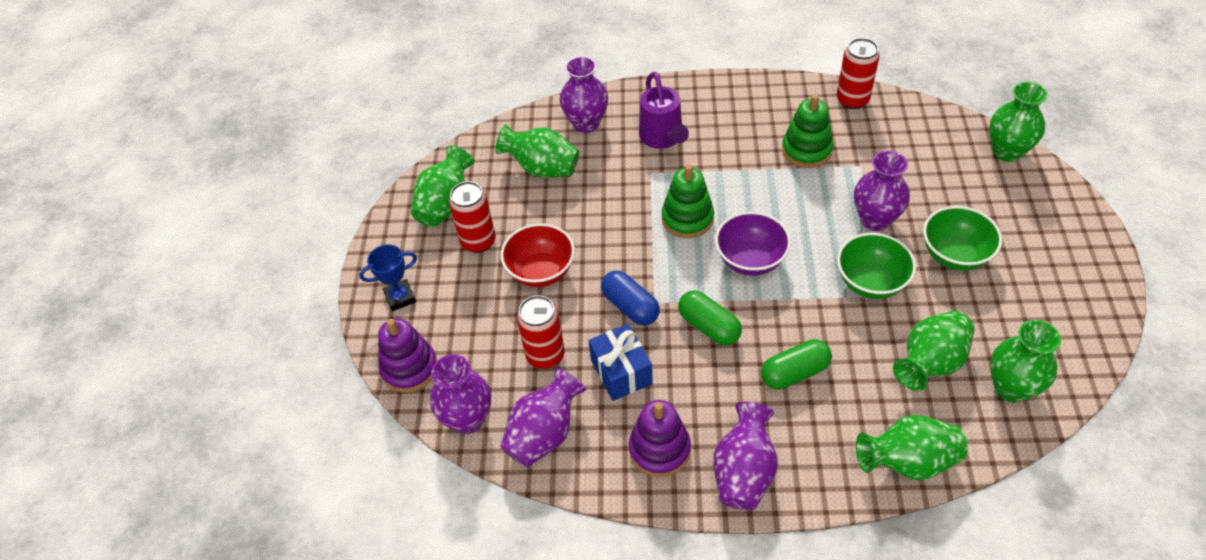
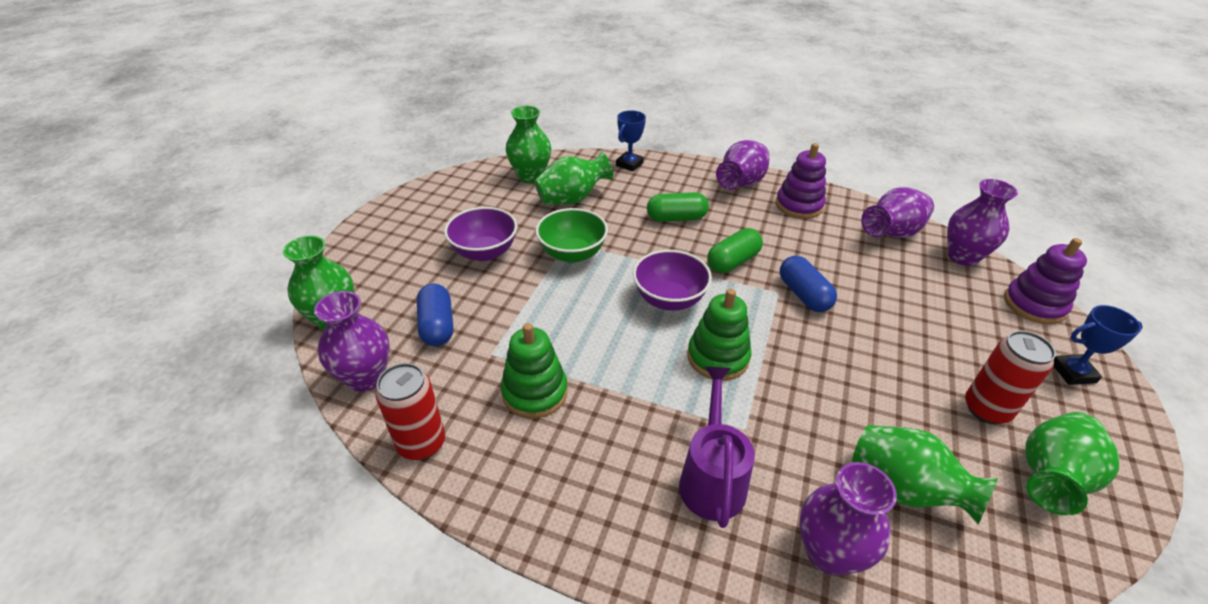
camera: 165 degrees left, 10 degrees down
red bowl [501,223,575,287] -> none
red can [517,295,565,369] -> none
blue gift [588,324,653,401] -> none
green capsule [678,291,742,346] -> green capsule turned 75 degrees clockwise [707,228,763,273]
purple vase [854,150,910,231] -> purple vase moved to [314,291,390,392]
green vase [856,415,968,480] -> blue trophy [616,110,646,172]
green bowl [923,206,1002,271] -> purple bowl [444,207,517,261]
none -> blue capsule [417,284,453,346]

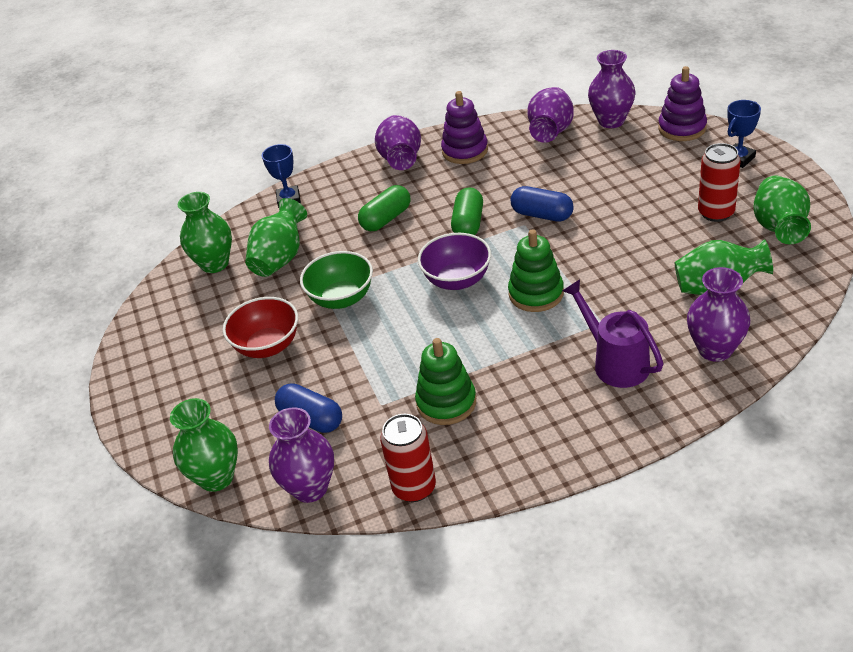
camera: 35 degrees left, 0 degrees up
purple bowl [444,207,517,261] -> red bowl [223,297,298,358]

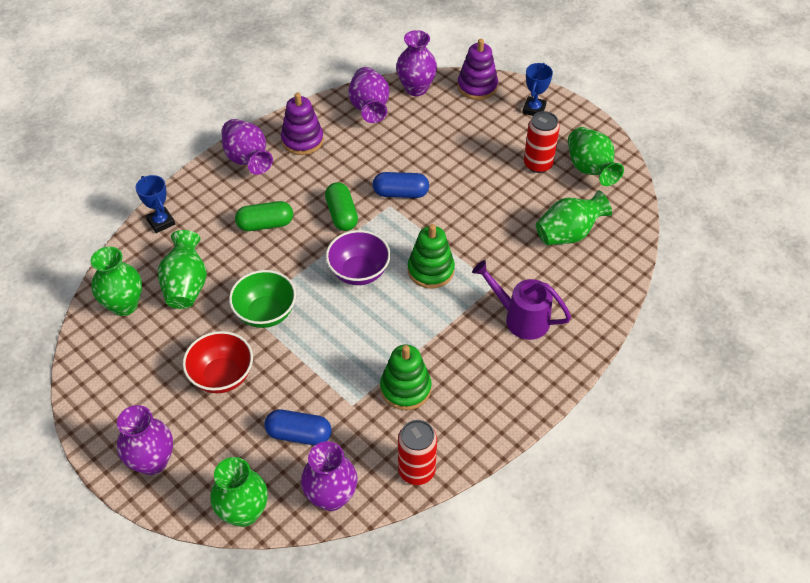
camera: 30 degrees left, 10 degrees up
green capsule [358,185,410,231] -> green capsule turned 60 degrees clockwise [235,201,293,231]
purple vase [687,267,750,362] -> purple vase moved to [117,405,173,475]

